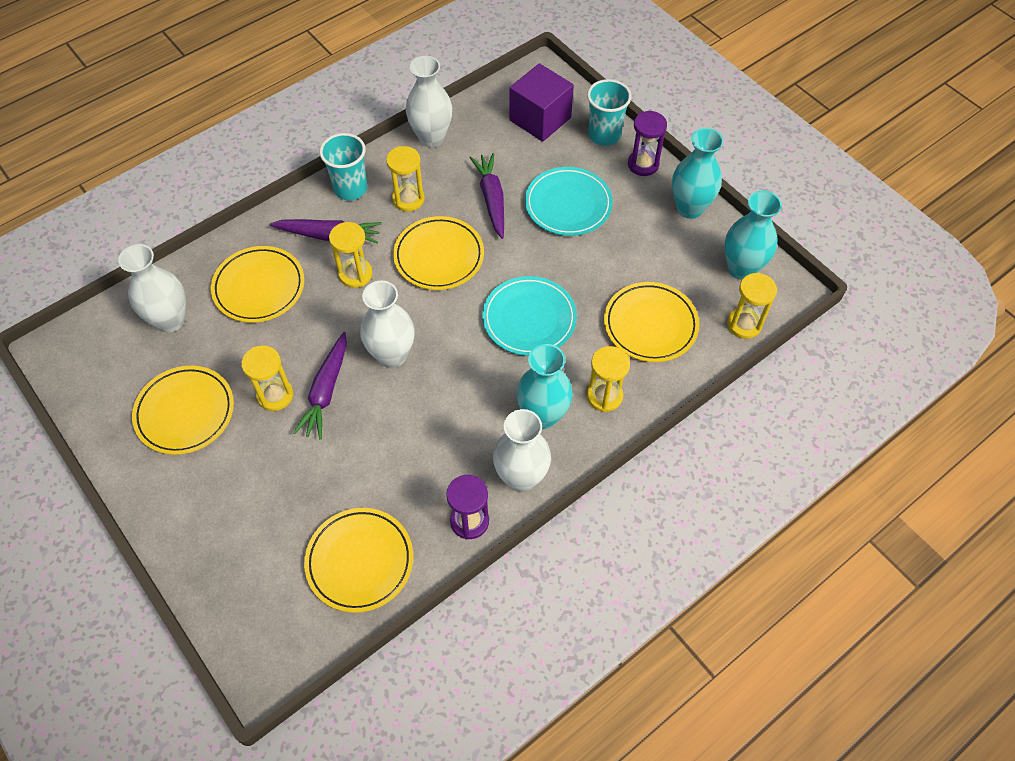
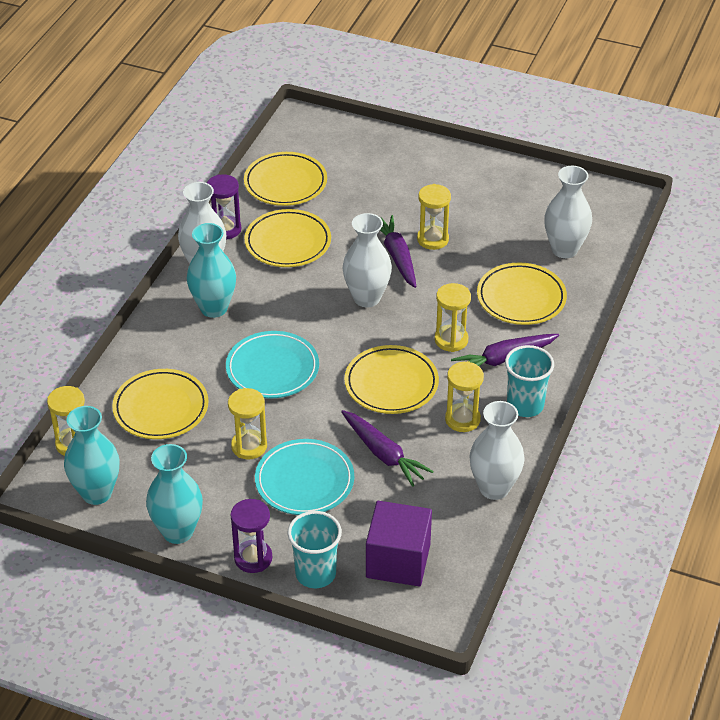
camera: 150 degrees right, 15 degrees down
yellow plate [132,366,234,455] -> yellow plate moved to [245,209,331,267]
yellow hourglass [587,346,630,412] -> yellow hourglass moved to [228,388,267,459]

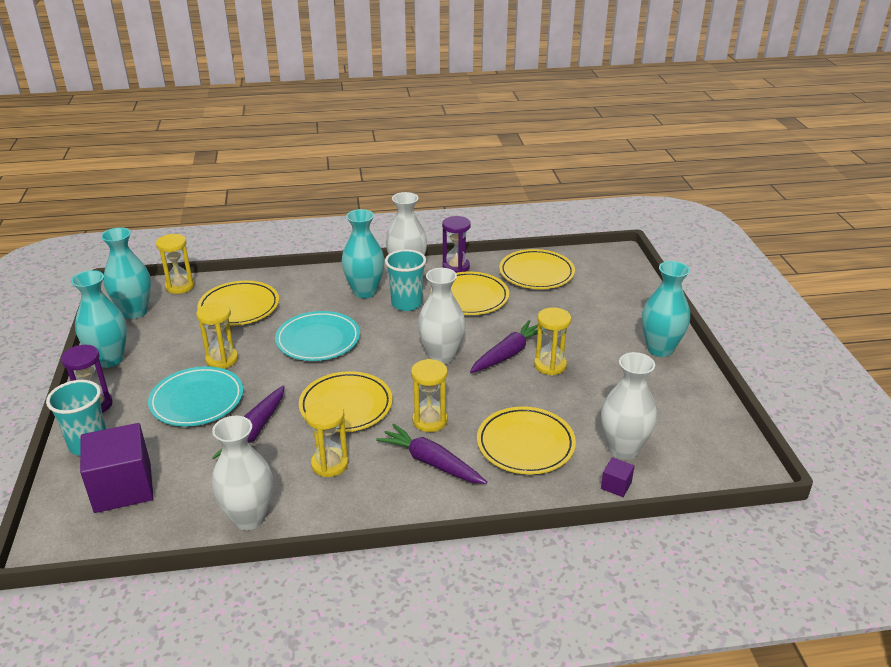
camera: 60 degrees right, 10 degrees down
turquoise cup [505,345,554,417] -> turquoise cup moved to [385,249,426,311]
none -> purple cube [601,457,634,497]
none -> turquoise vase [642,261,690,357]

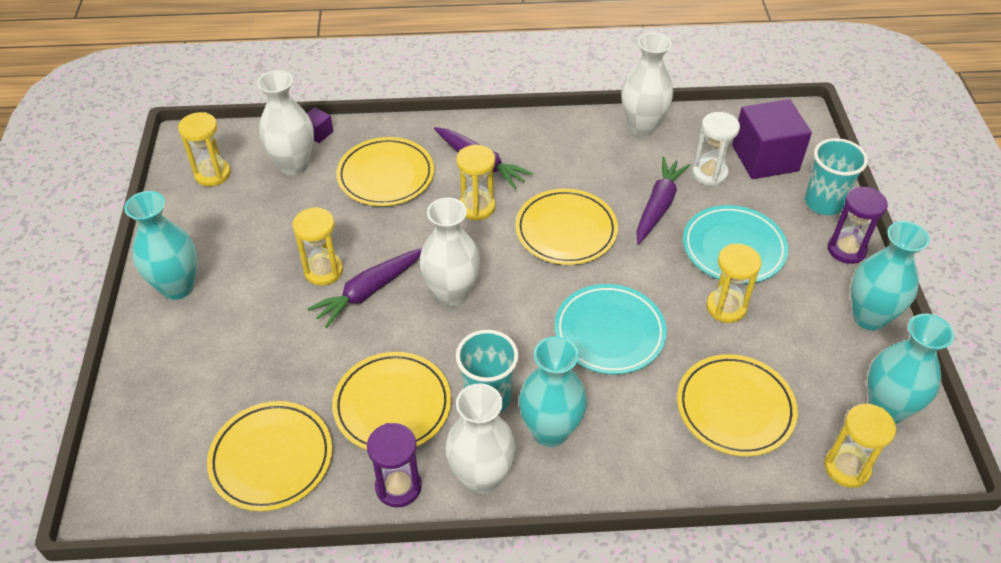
camera: 175 degrees left, 15 degrees up
yellow hourglass [305,400,349,477] -> yellow hourglass moved to [178,112,231,187]
none -> white hourglass [692,112,740,186]

